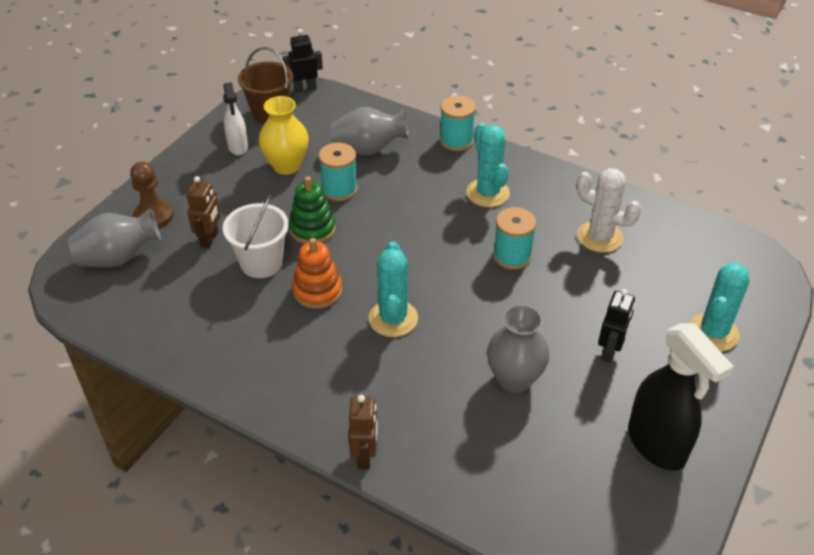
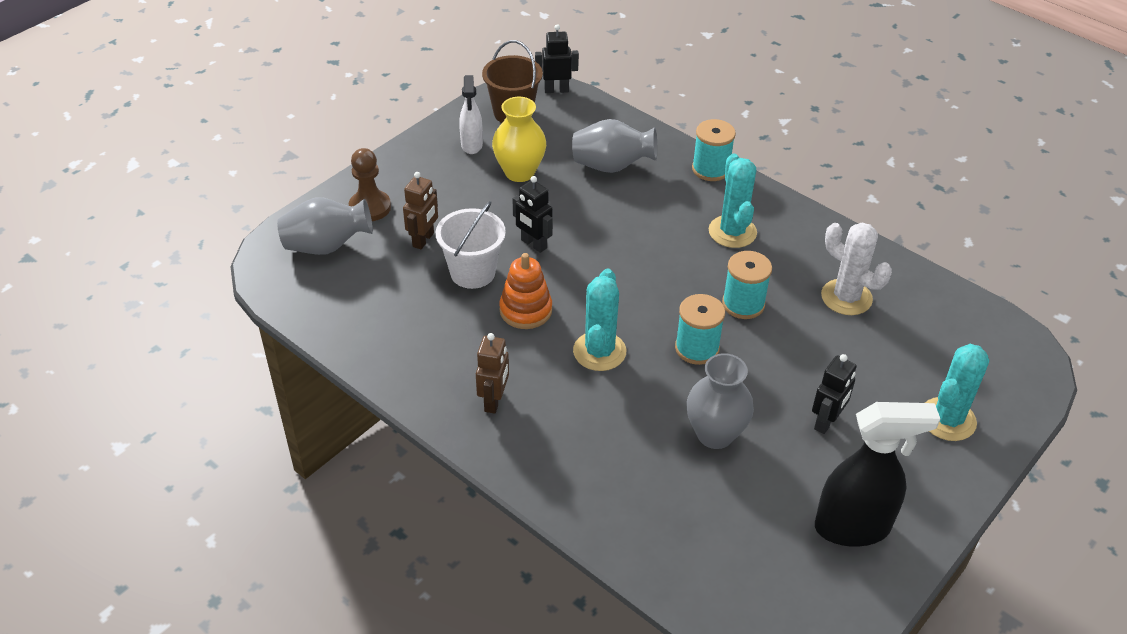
camera: 10 degrees right, 0 degrees up
green stacking toy [289,176,336,244] -> black robot [513,176,553,253]
turquoise spool [319,143,358,201] -> turquoise spool moved to [675,294,725,365]
brown robot [349,395,378,469] -> brown robot moved to [476,333,509,414]
black spray bottle [628,323,734,471] -> black spray bottle turned 75 degrees counterclockwise [815,402,940,547]

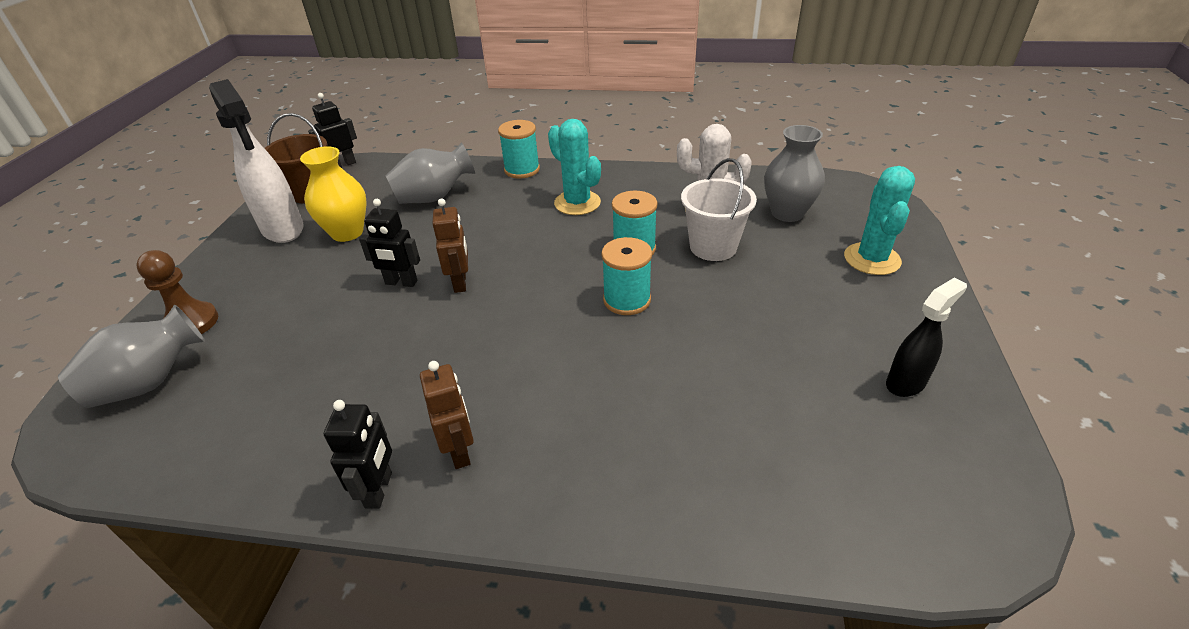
camera: 30 degrees left, 5 degrees down
brown robot [403,172,438,249] -> brown robot moved to [432,198,468,293]
white bucket [436,201,506,289] -> white bucket moved to [681,158,757,261]
white spray bottle [459,75,483,154] -> white spray bottle [209,79,304,243], size x1.72
orange stacking toy [499,253,552,329] -> none
turquoise cactus [573,269,626,371] -> none
grey vase [686,353,754,449] -> grey vase moved to [764,125,825,222]
black robot [812,354,857,434] -> black robot moved to [324,400,392,509]
black spray bottle [815,402,940,547] -> black spray bottle [886,278,967,397], size x0.58

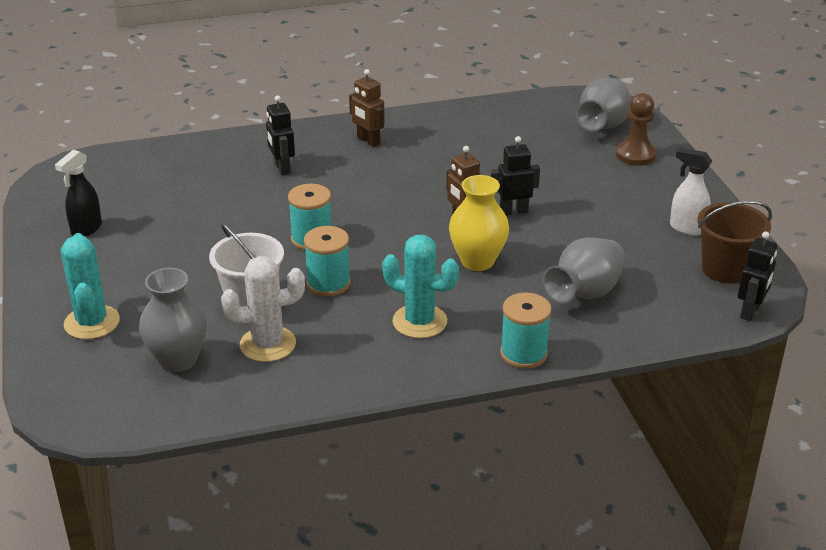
camera: 155 degrees right, 5 degrees down
white spray bottle [209,79,304,243] -> white spray bottle [670,148,712,236], size x0.58
yellow vase [300,146,367,242] -> yellow vase moved to [449,175,509,271]
black robot [324,400,392,509] -> black robot moved to [266,95,295,176]

